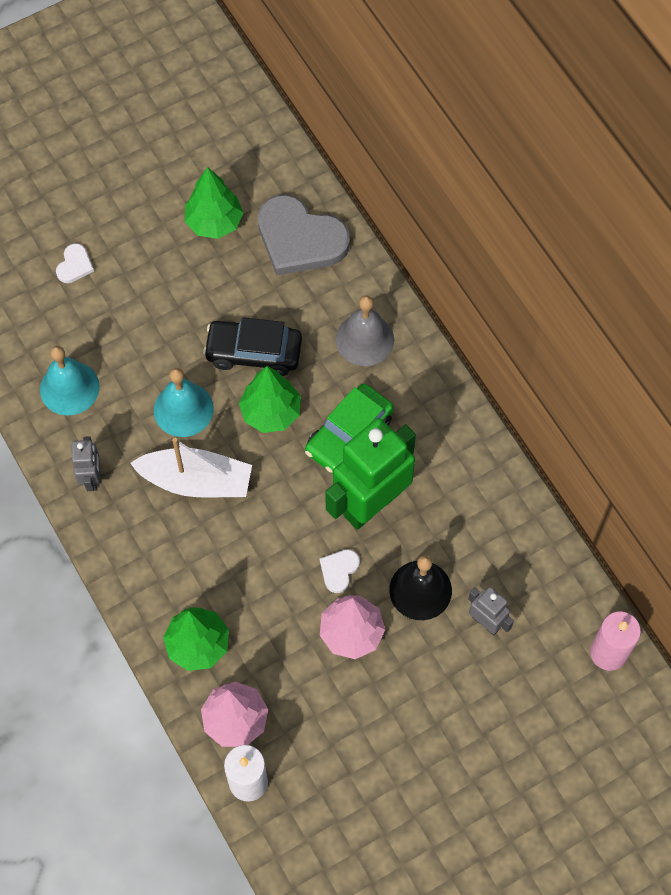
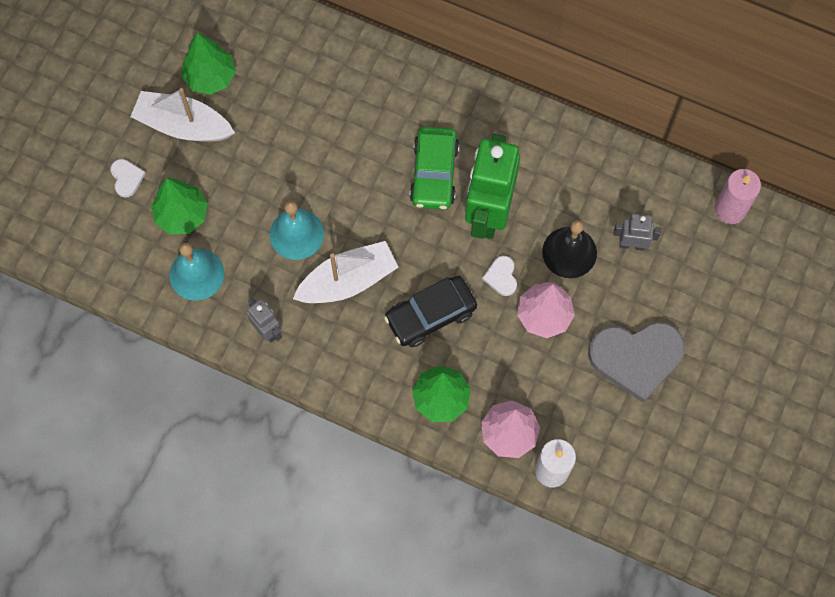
camera: 35 degrees left, 5 degrees up
black car [203,318,302,376] -> black car moved to [384,276,477,347]
green tree [239,366,301,433] -> green tree moved to [151,178,208,235]
grey heart [258,195,350,276] -> grey heart moved to [588,322,685,403]
grey bell [335,295,394,366] -> none
none -> white boat [130,88,235,142]

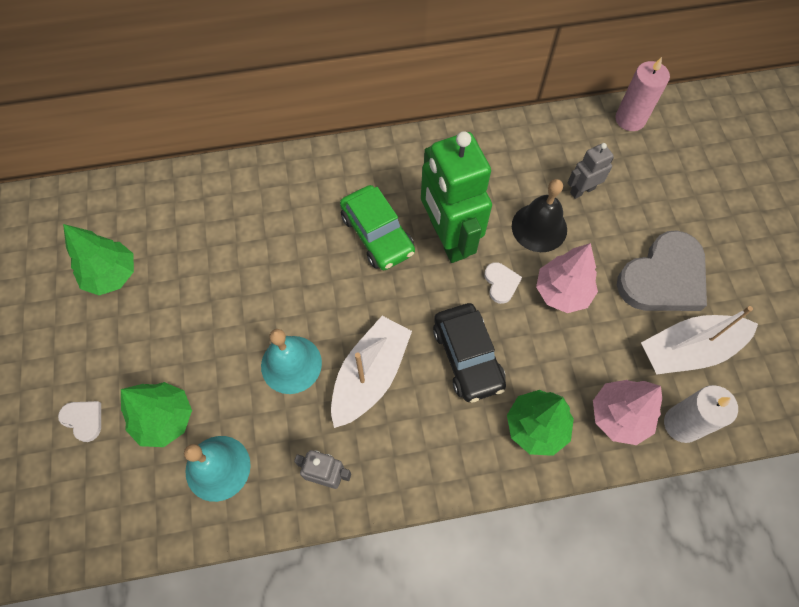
camera: 35 degrees left, 5 degrees down
white boat [130,88,235,142] -> white boat moved to [641,306,758,374]
black car [384,276,477,347] -> black car turned 45 degrees counterclockwise [433,303,506,403]
white heart [482,256,517,296] -> white heart turned 150 degrees counterclockwise [484,262,522,304]

